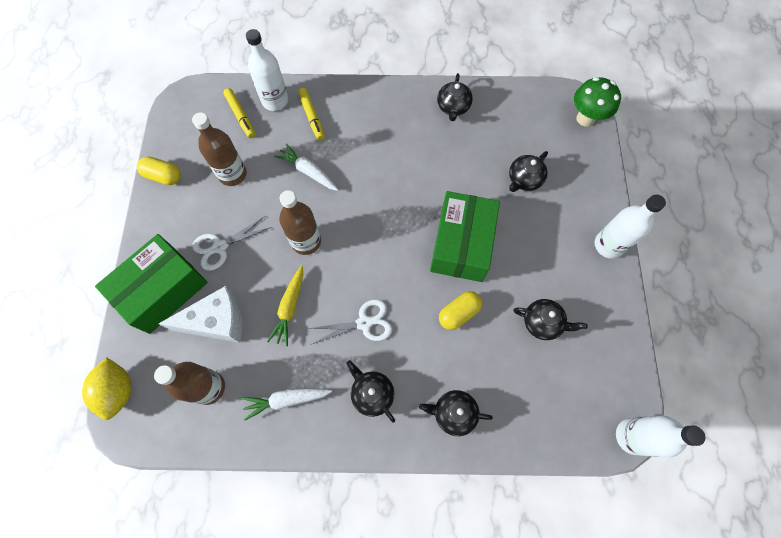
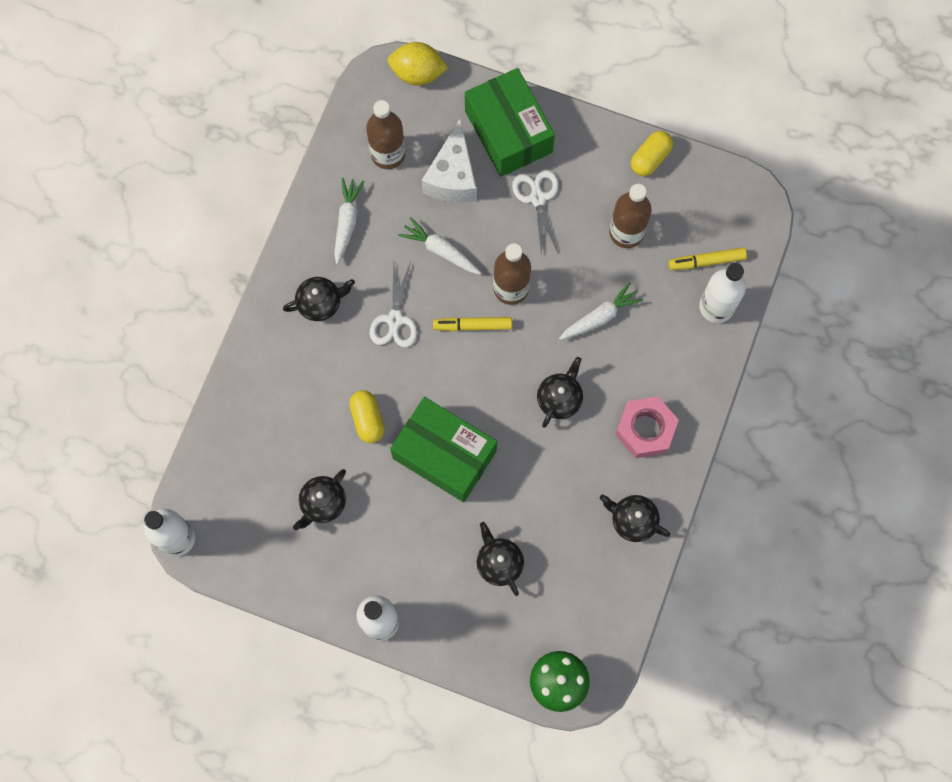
camera: 110 degrees right, 5 degrees up
yellow carrot [267,265,303,346] -> white carrot [398,217,481,274]
yellow marker [298,88,325,141] -> yellow marker moved to [433,317,512,331]
black teapot [419,390,493,436] -> black teapot moved to [537,357,583,428]
none -> pink nut [615,396,679,458]

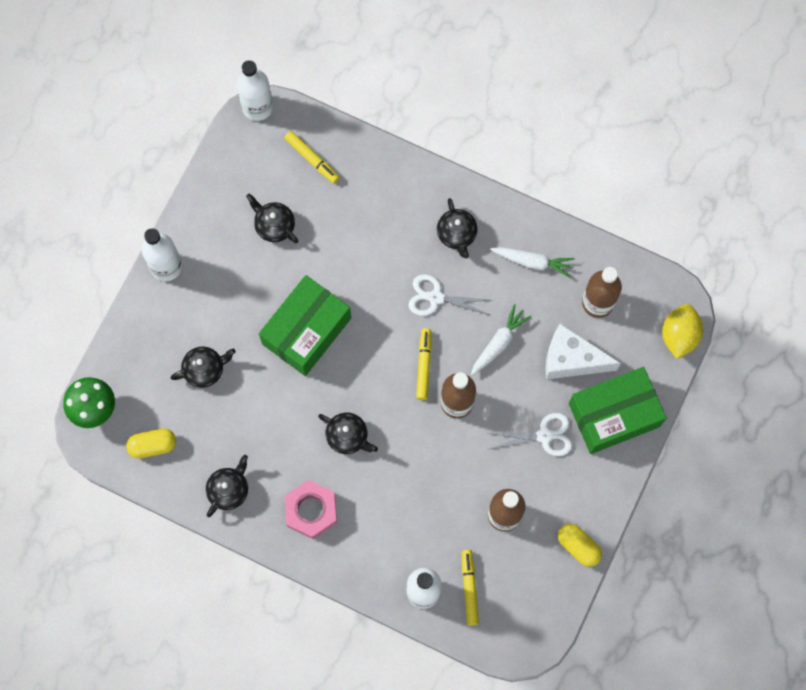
camera: 95 degrees right, 0 degrees up
yellow capsule [349,390,384,443] -> yellow capsule moved to [126,428,176,459]
white carrot [559,282,643,340] -> none
none -> yellow marker [284,131,340,183]

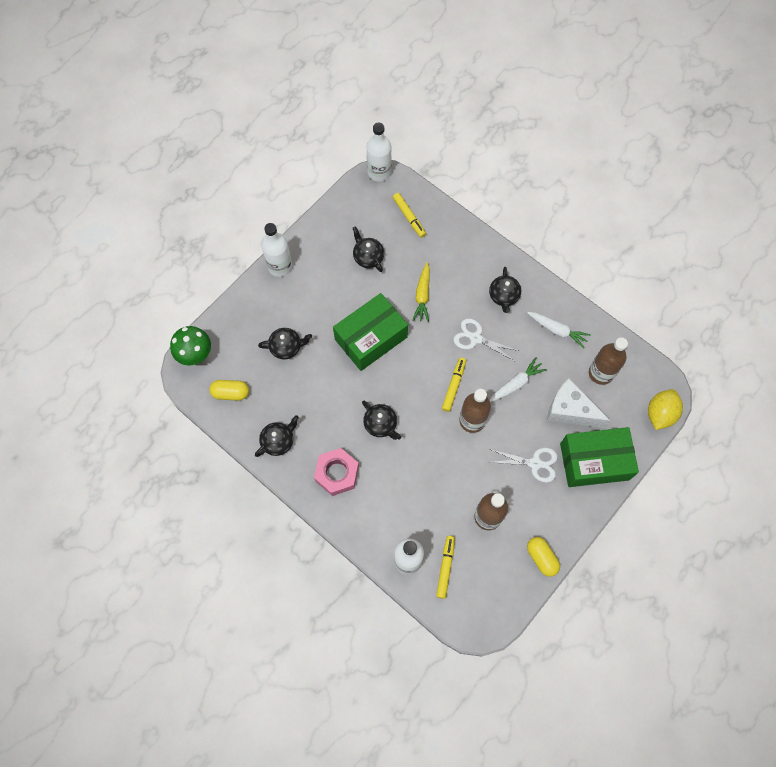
camera: 15 degrees right, 5 degrees down
none -> yellow carrot [412,262,430,322]

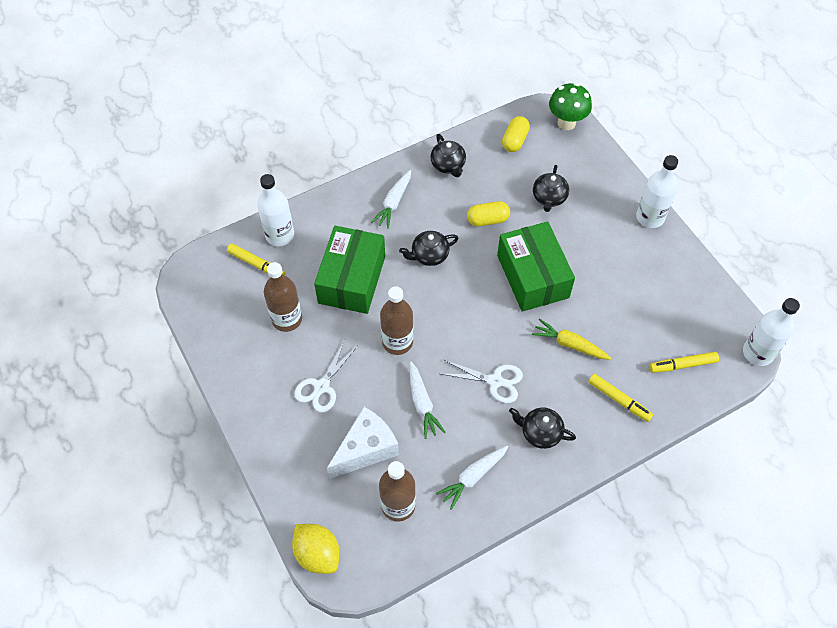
camera: 110 degrees right, 10 degrees down
pink nut [314,448,359,496] -> white carrot [371,170,411,229]
black teapot [353,226,384,272] -> none
yellow marker [442,358,466,412] -> yellow marker moved to [588,374,653,422]
white scissors [454,319,519,361] -> white scissors turned 60 degrees clockwise [441,360,523,403]
yellow capsule [527,537,560,577] -> yellow capsule moved to [467,201,510,227]
green box [560,427,639,487] -> green box moved to [314,226,385,314]

